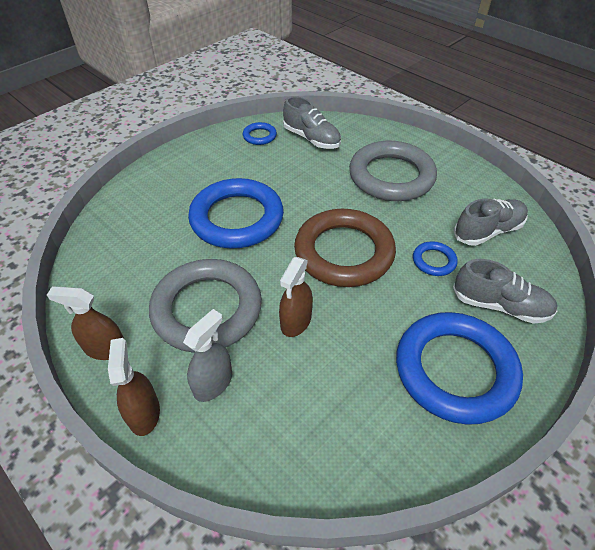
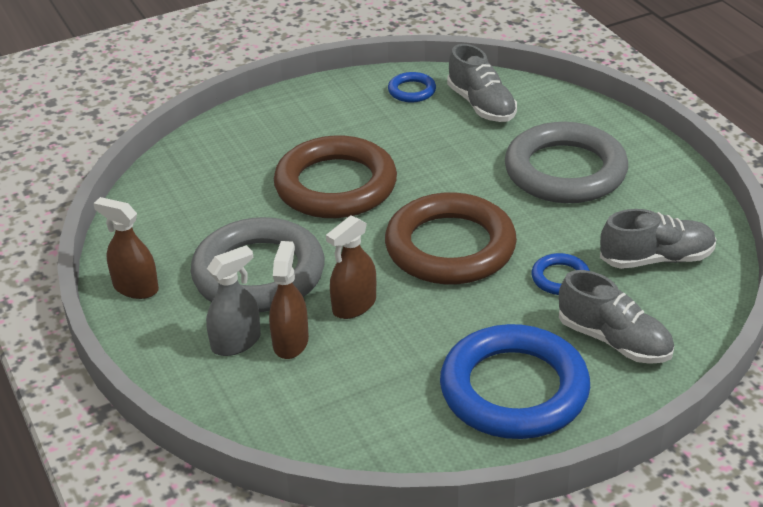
camera: 20 degrees right, 10 degrees down
brown spray bottle [108,338,160,436] -> brown spray bottle moved to [269,241,309,359]
blue ring [188,178,284,249] -> brown ring [274,135,397,218]

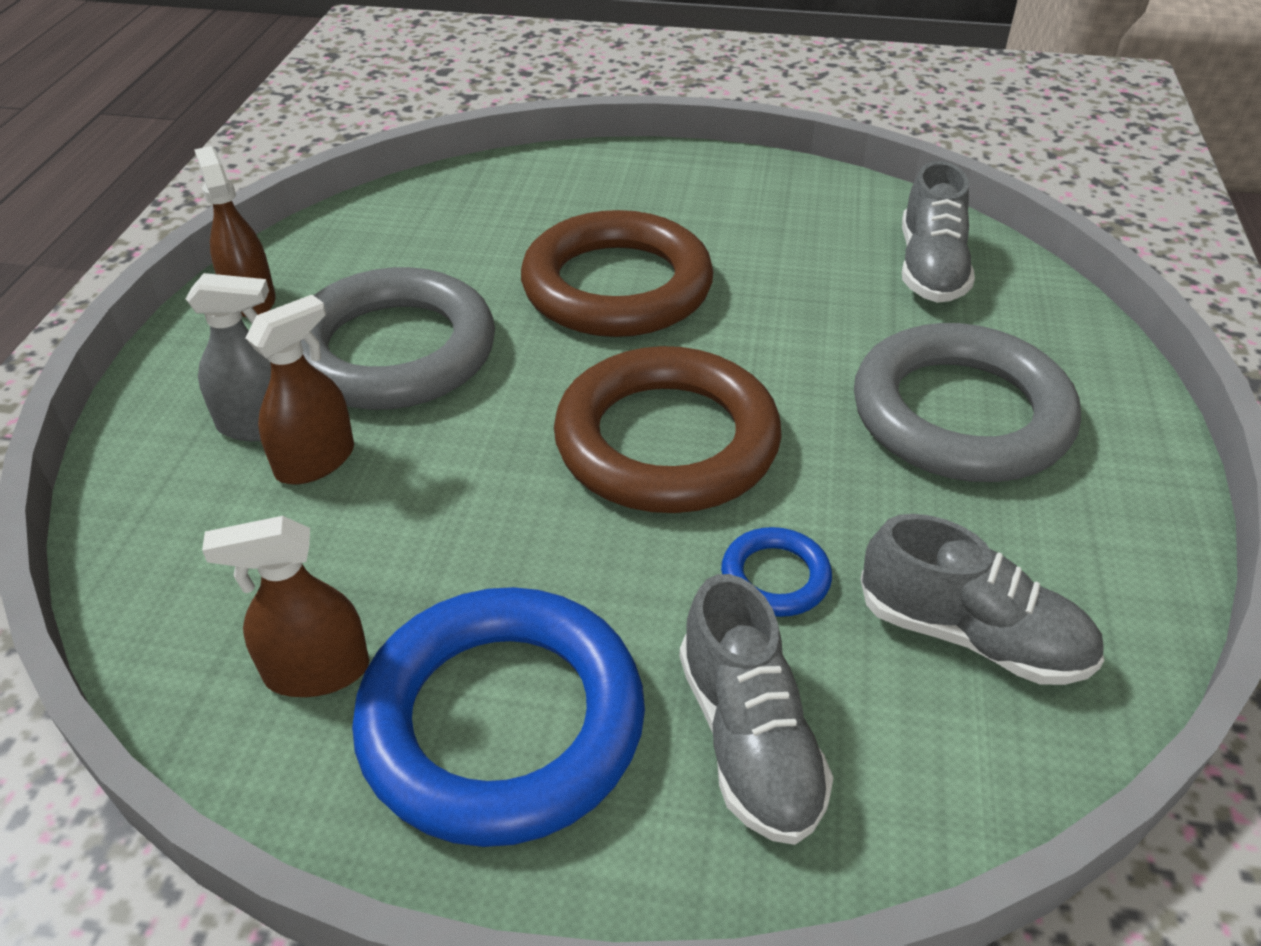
camera: 35 degrees right, 5 degrees up
brown spray bottle [326,215,376,319] -> brown spray bottle moved to [202,516,369,697]
blue ring [388,72,436,102] -> none

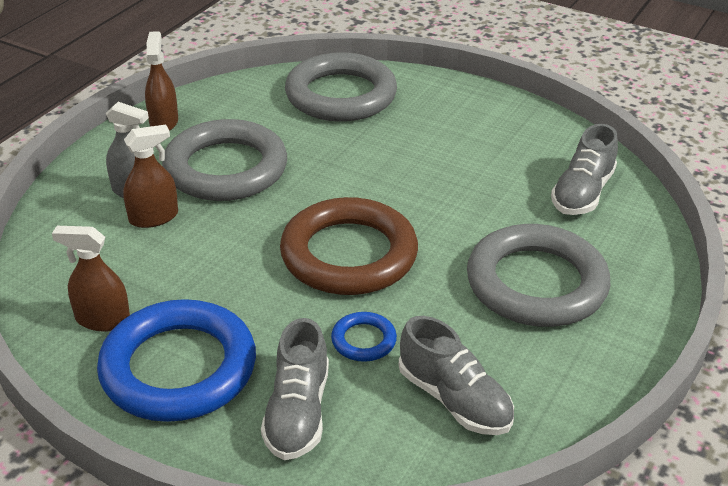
camera: 20 degrees right, 5 degrees down
brown ring [521,210,714,337] -> none
none -> grey ring [285,52,397,122]

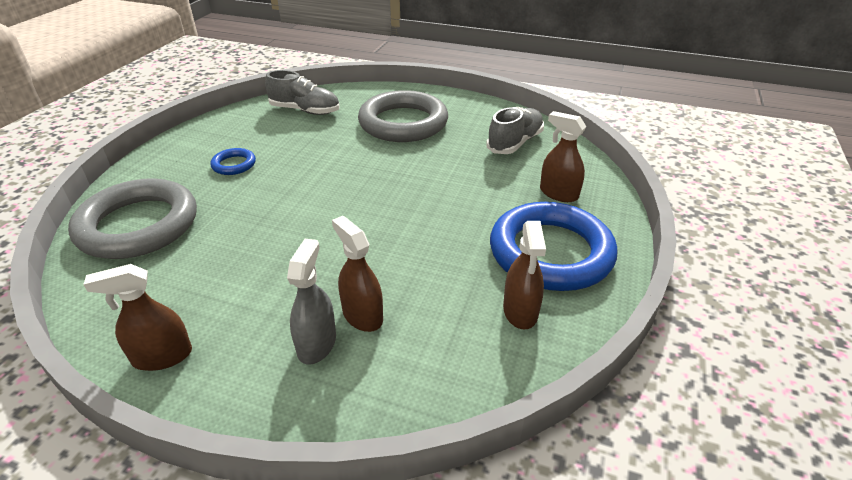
camera: 100 degrees left, 0 degrees up
grey ring [162,119,287,201] -> none
grey shoe [261,318,329,460] -> brown spray bottle [540,111,586,202]
brown ring [280,197,418,295] -> none
blue ring [331,312,397,362] -> blue ring moved to [211,148,256,175]

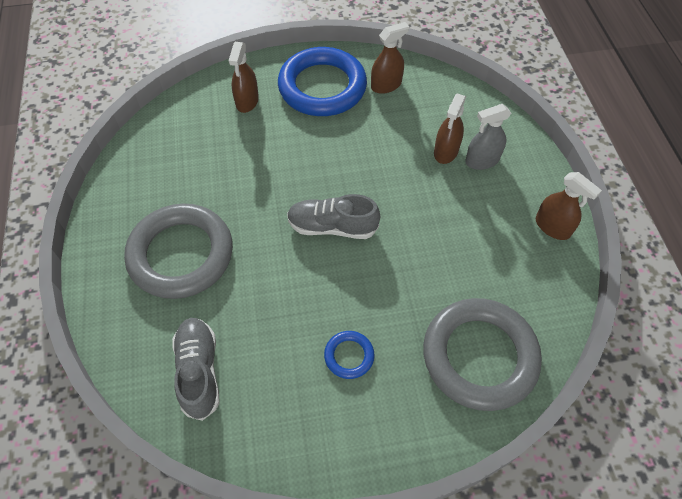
camera: 120 degrees left, 20 degrees up
grey shoe [486,107,544,154] -> grey shoe moved to [287,194,380,239]

